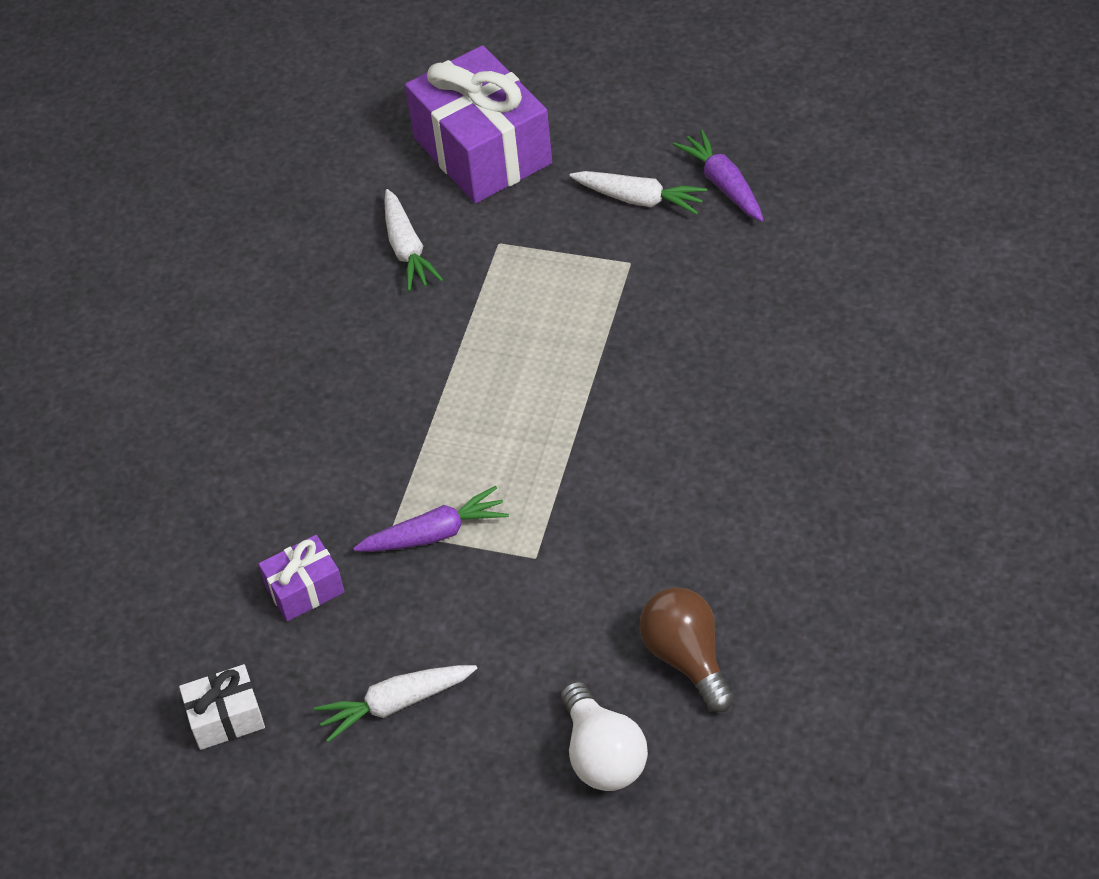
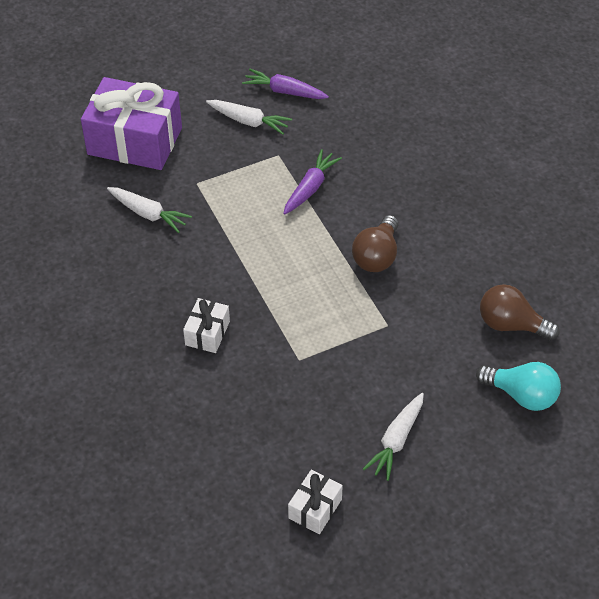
camera: 45 degrees left, 0 degrees up
purple gift [258,535,345,621] -> none
purple carrot [353,486,509,552] -> purple carrot moved to [283,149,342,214]
white light bulb [561,681,648,791] -> turquoise light bulb [476,362,561,411]
white carrot [569,171,707,215] -> white carrot turned 45 degrees clockwise [206,100,292,135]
none -> white gift [183,298,230,353]
none -> brown light bulb [352,215,398,272]

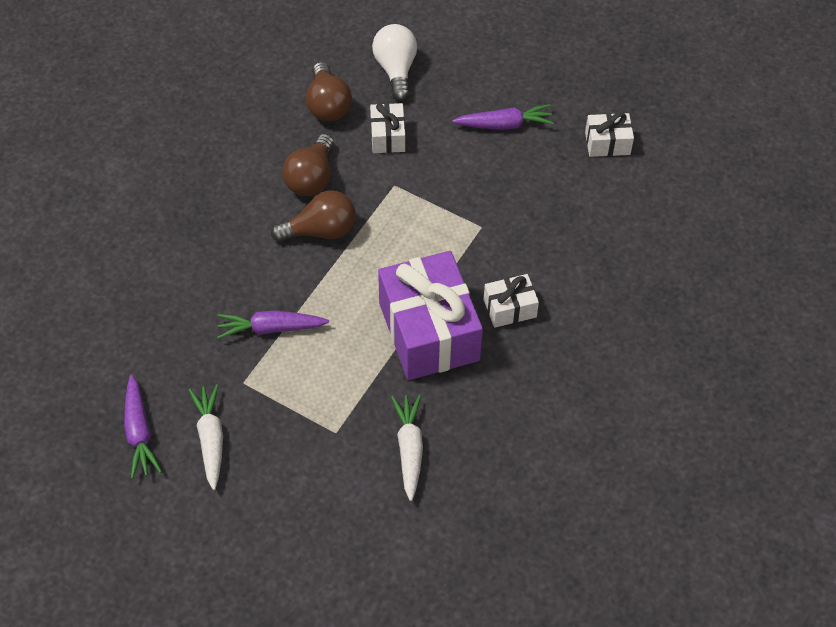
camera: 125 degrees left, 5 degrees up
purple gift [81,77,182,170] -> purple gift moved to [378,251,483,380]
white carrot [363,393,424,481] -> purple carrot [452,104,554,130]
turquoise light bulb [476,362,561,411] -> white light bulb [372,24,417,101]
none -> brown light bulb [282,134,334,196]
none -> white gift [370,103,405,153]

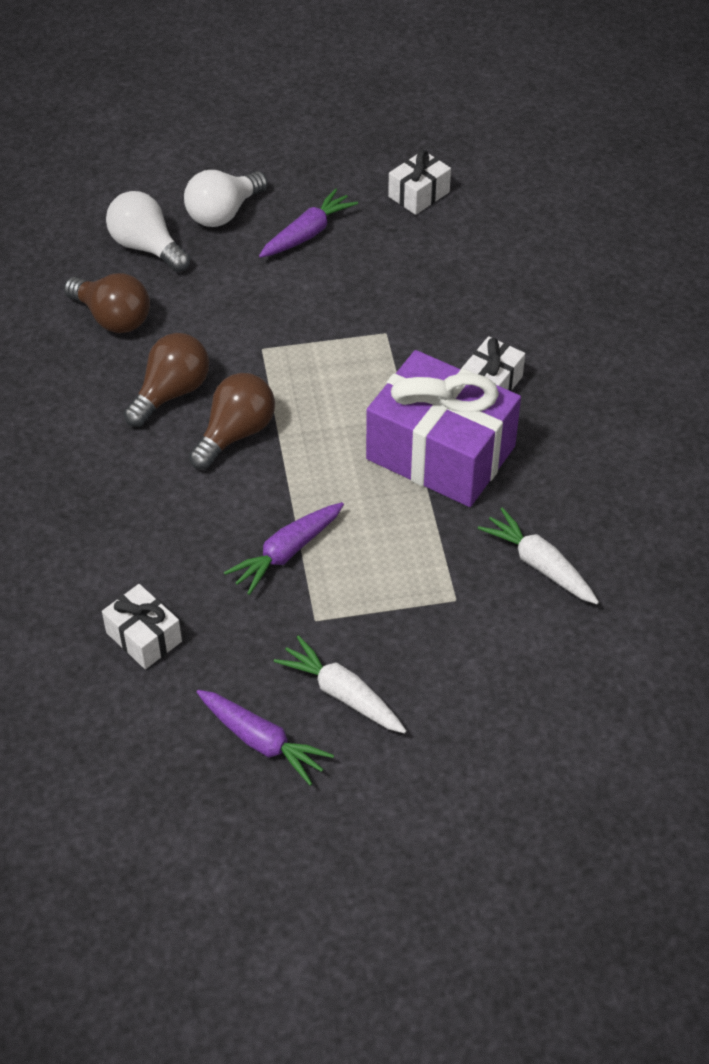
camera: 40 degrees left, 5 degrees down
brown light bulb [282,134,334,196] -> brown light bulb turned 120 degrees counterclockwise [124,333,209,427]
white gift [370,103,405,153] -> white gift moved to [102,584,182,669]
none -> white light bulb [184,170,267,227]

